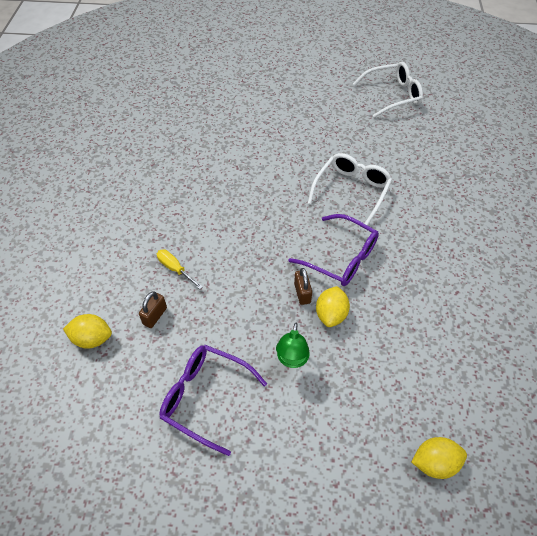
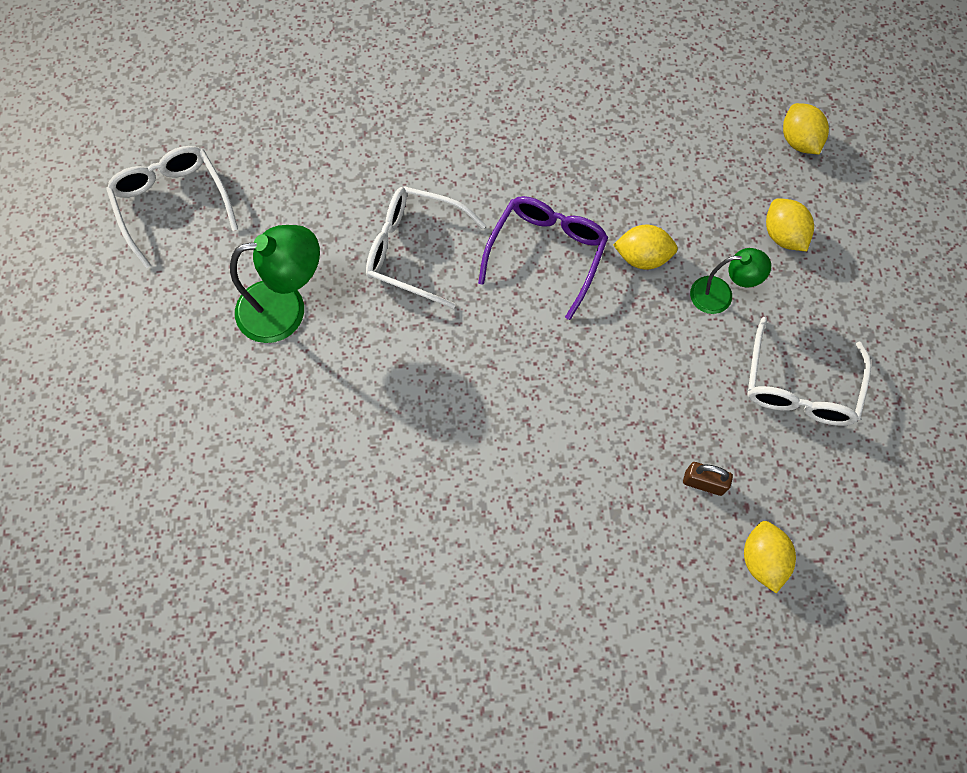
camera: 100 degrees left, 15 degrees up
yellow screwdriver [157,249,203,289] -> none
purple glasses [159,345,267,456] -> white glasses [747,317,871,426]
brown padlock [294,268,312,305] -> none
none -> green lamp [230,225,320,343]
none -> yellow lemon [766,198,814,252]

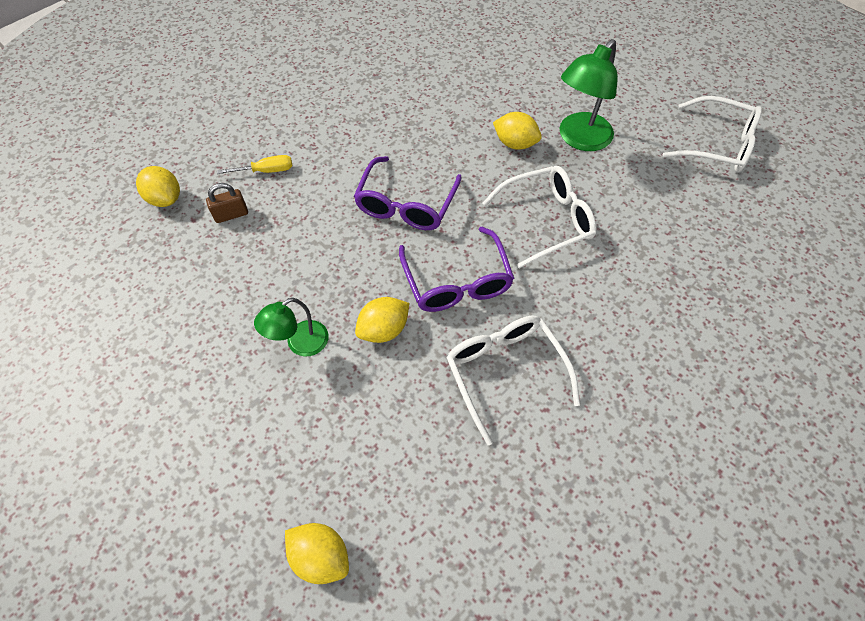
camera: 140 degrees right, 10 degrees down
white glasses [747,317,871,426] -> white glasses moved to [446,315,580,445]
yellow lemon [766,198,814,252] -> yellow lemon moved to [493,112,542,150]
none -> yellow screwdriver [217,155,292,174]
none -> purple glasses [354,156,462,230]

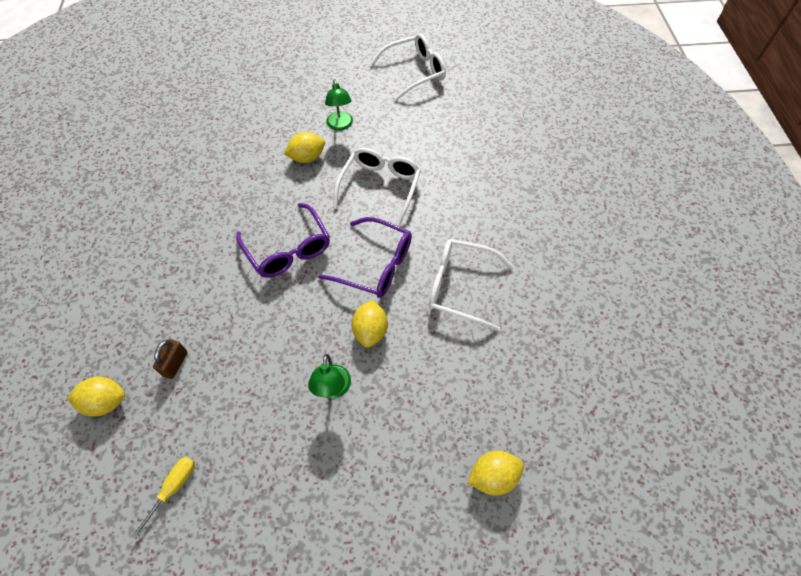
camera: 50 degrees left, 0 degrees up
yellow screwdriver [217,155,292,174] -> yellow screwdriver moved to [131,457,195,539]
green lamp [559,39,618,151] -> green lamp [325,79,353,131], size x0.61

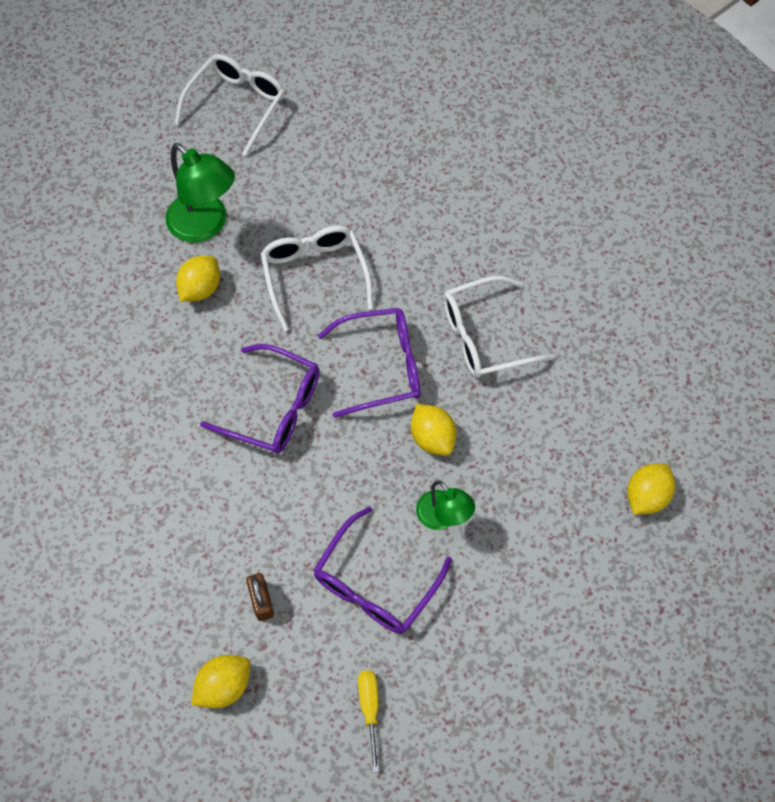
camera: 35 degrees left, 5 degrees up
green lamp [325,79,353,131] -> green lamp [165,143,235,243], size x1.64
none -> purple glasses [313,506,452,634]

